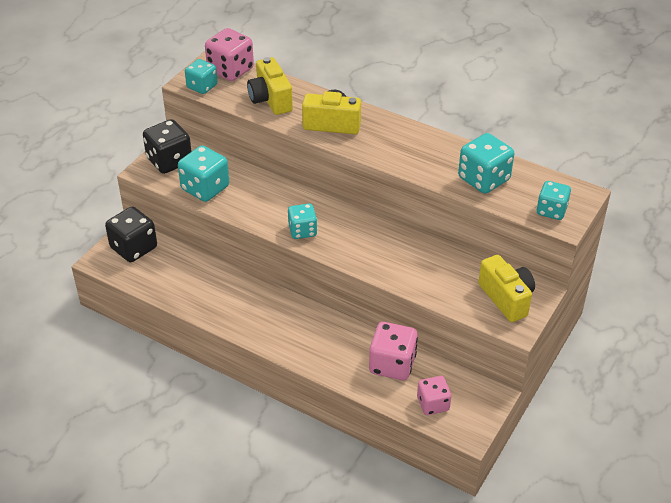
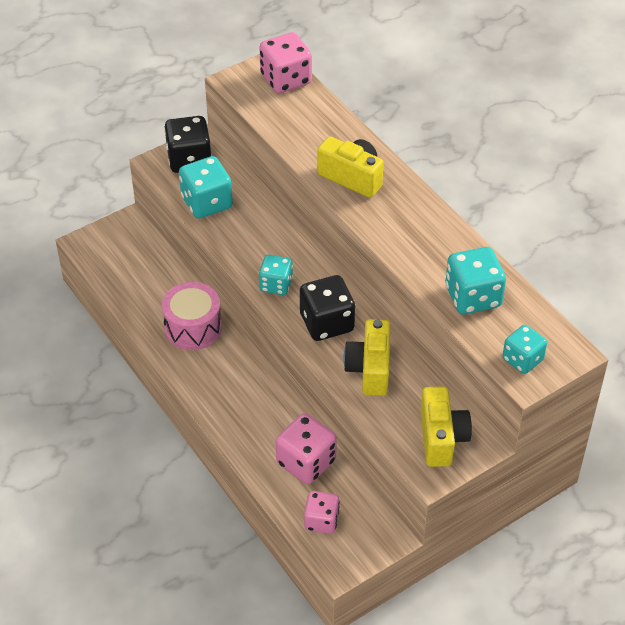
camera: 25 degrees right, 5 degrees up
black dice [105,207,157,262] -> black dice moved to [300,275,355,341]
turquoise dice [185,59,218,94] -> none
yellow camera [247,57,293,115] -> yellow camera moved to [344,319,390,396]
none -> pink drum [162,282,222,350]

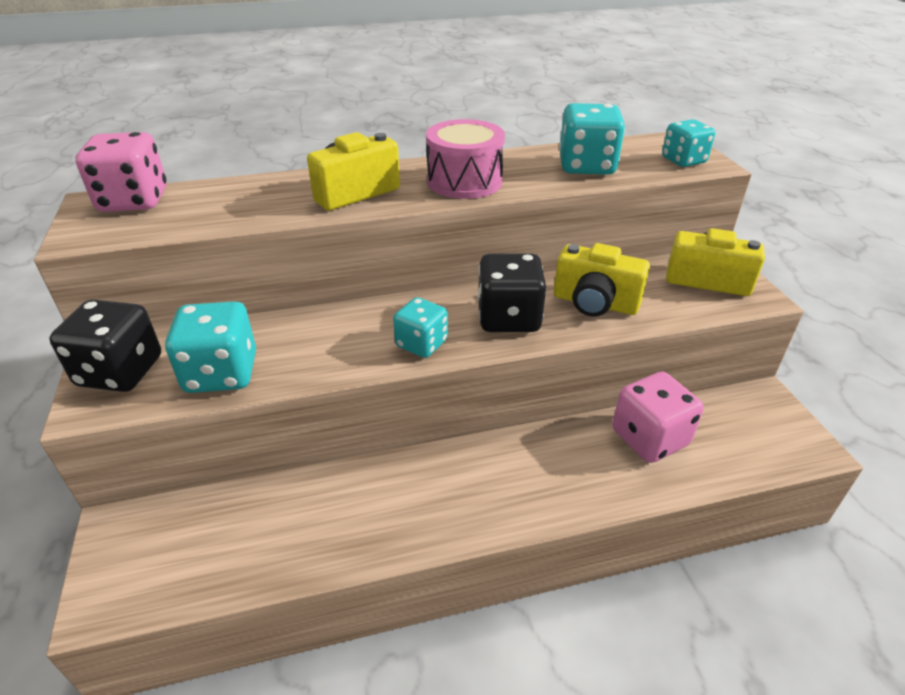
camera: 70 degrees left, 10 degrees down
pink drum [162,282,222,350] -> pink drum moved to [426,119,505,199]
pink dice [304,491,340,534] -> none

